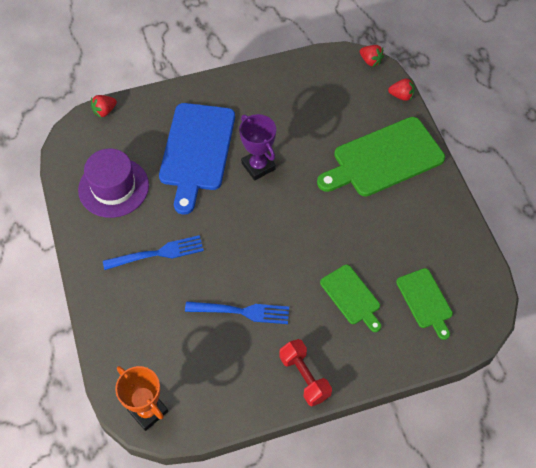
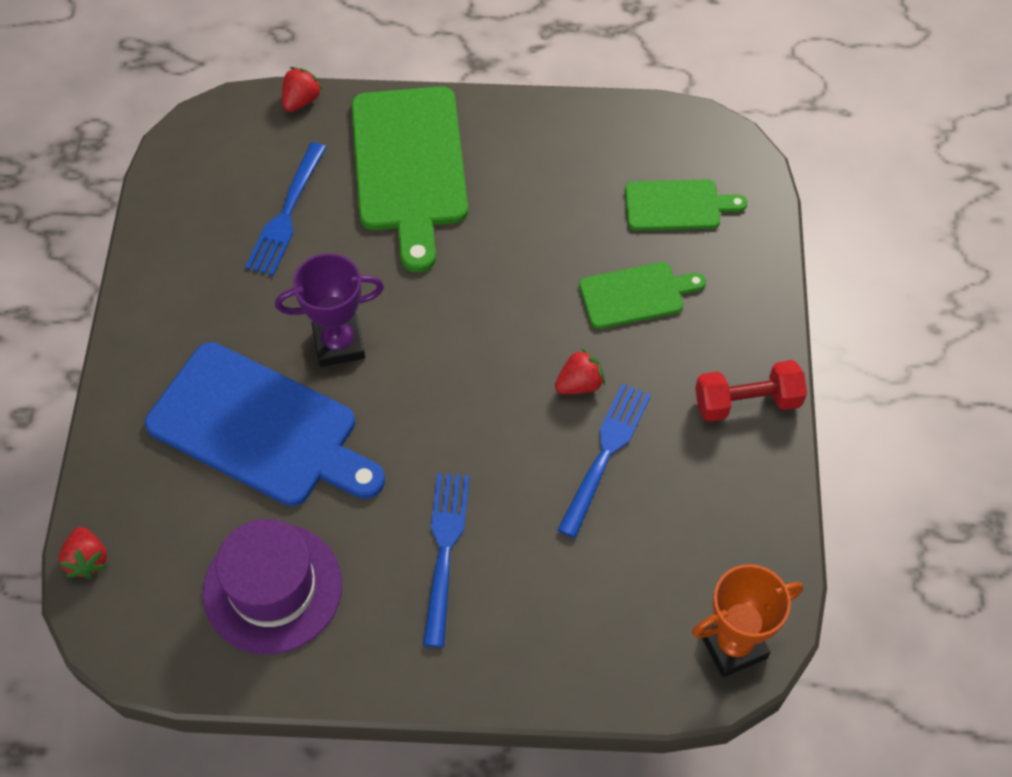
camera: 70 degrees left, 0 degrees up
red strawberry [360,45,384,67] -> red strawberry moved to [555,348,605,394]
none -> blue fork [245,142,326,276]

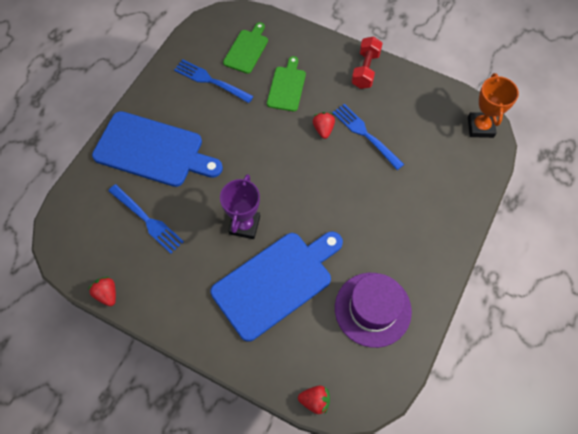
camera: 65 degrees left, 5 degrees up
red strawberry [282,67,323,112] -> red strawberry moved to [88,277,116,306]
green cutting board [351,86,468,272] -> blue cutting board [92,111,223,187]
blue fork [423,473,470,647] -> blue fork moved to [174,59,254,103]

